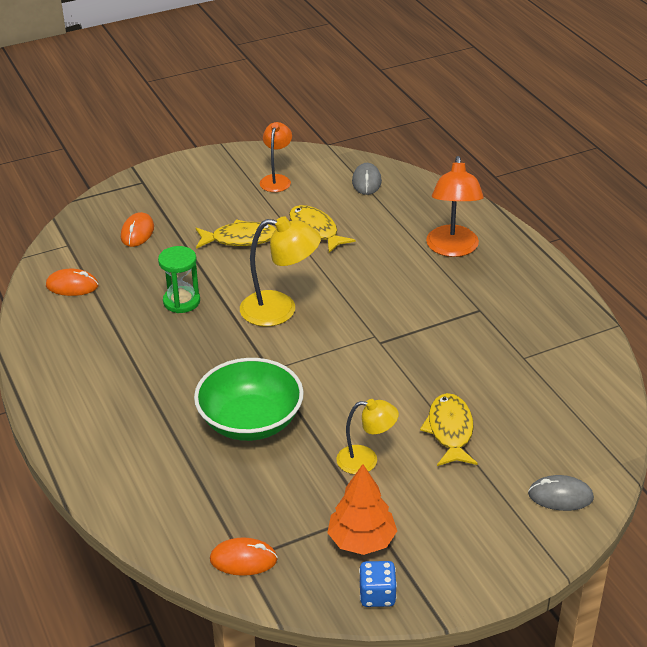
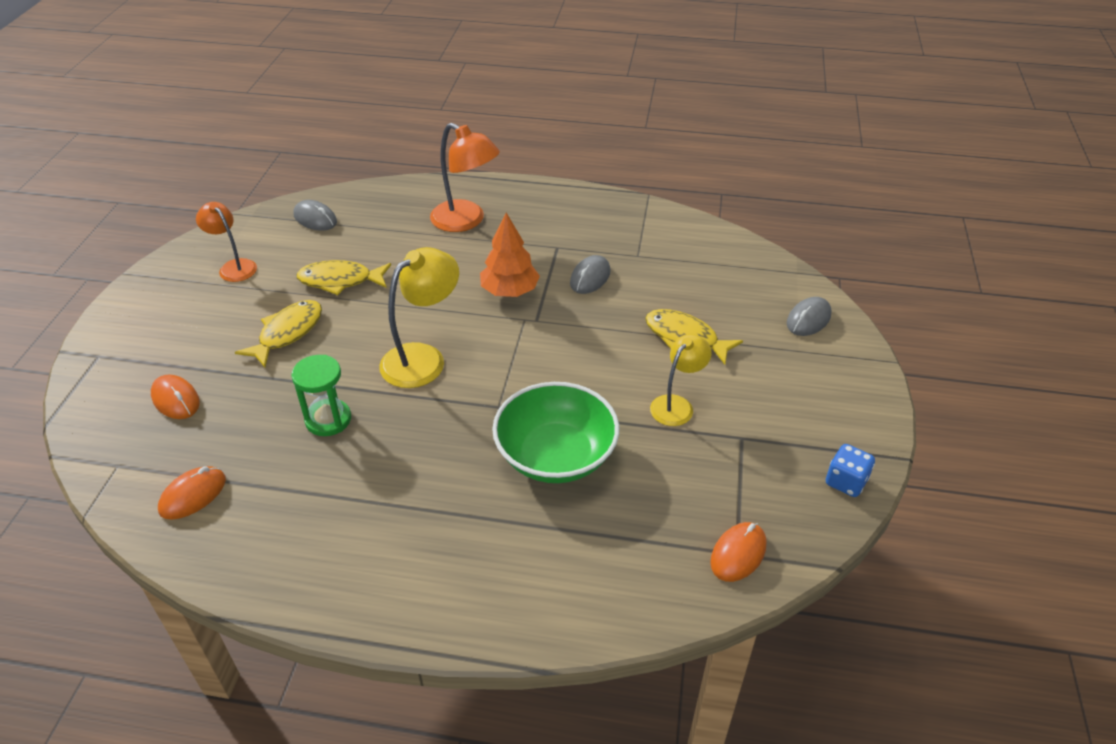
camera: 55 degrees left, 5 degrees up
orange tree [327,464,397,555] -> orange tree moved to [480,213,540,297]
none -> grey mouse [570,255,610,294]

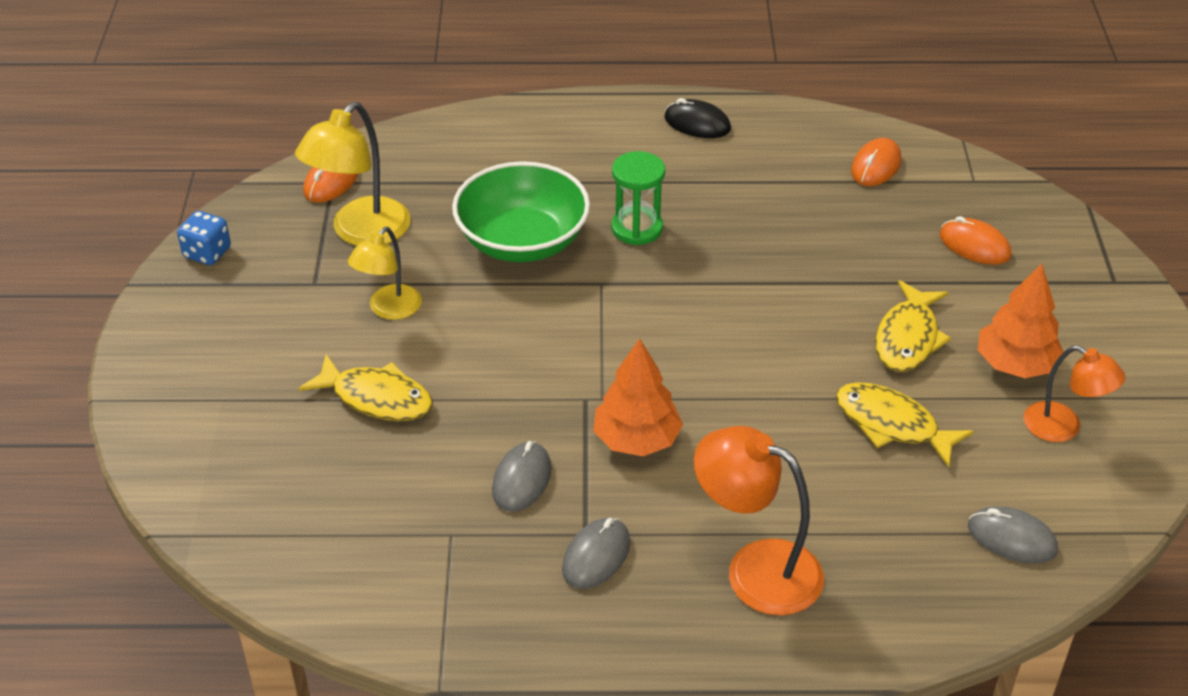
camera: 170 degrees right, 0 degrees up
green hourglass [291,355,351,436] -> green hourglass moved to [611,151,665,245]
yellow fish [296,260,391,295] -> yellow fish turned 135 degrees counterclockwise [836,382,974,467]
yellow lamp [379,247,459,388] -> yellow lamp moved to [295,102,410,246]
grey mouse [787,297,832,336] -> grey mouse moved to [562,518,630,589]
none -> black mouse [664,98,731,138]
none -> orange tree [978,264,1063,378]

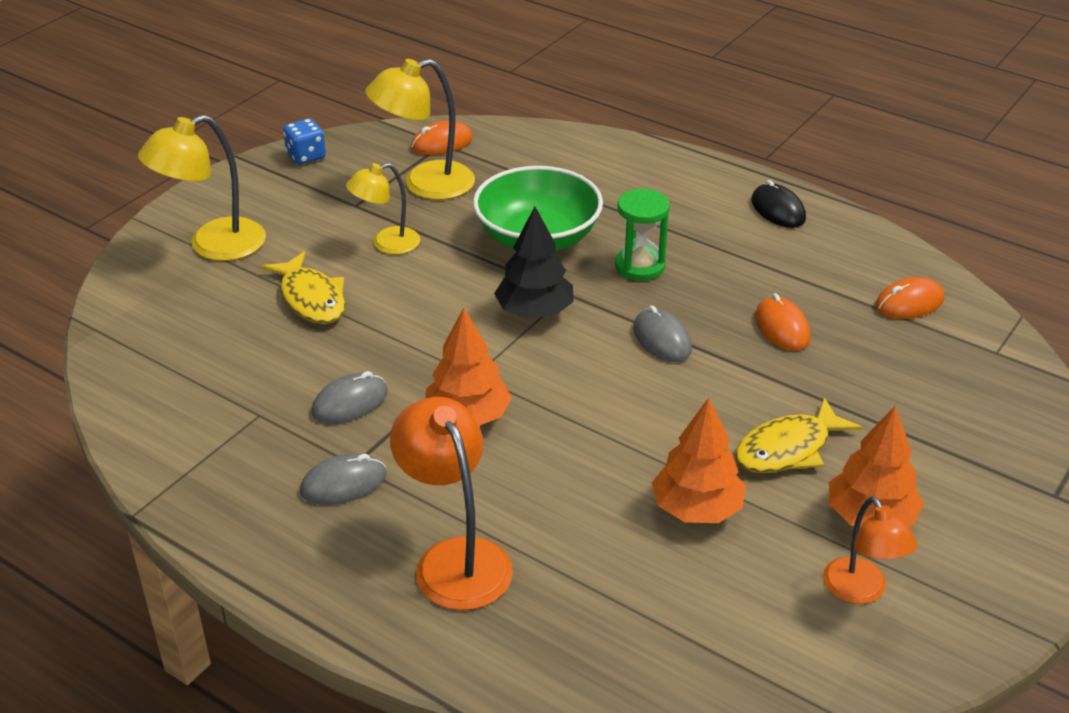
camera: 35 degrees right, 5 degrees down
yellow fish [836,382,974,467] -> orange tree [652,398,746,523]
orange mouse [939,216,1012,265] -> orange mouse moved to [755,293,810,351]
grey mouse [968,506,1058,563] -> grey mouse moved to [633,305,692,362]
none -> yellow lamp [138,115,266,261]
none -> black tree [494,207,574,318]

